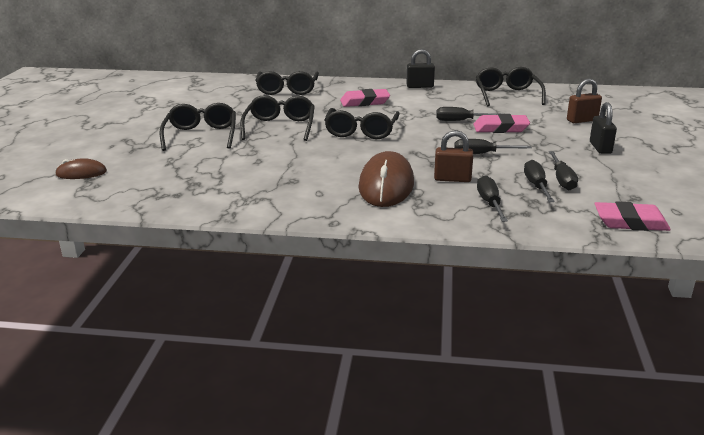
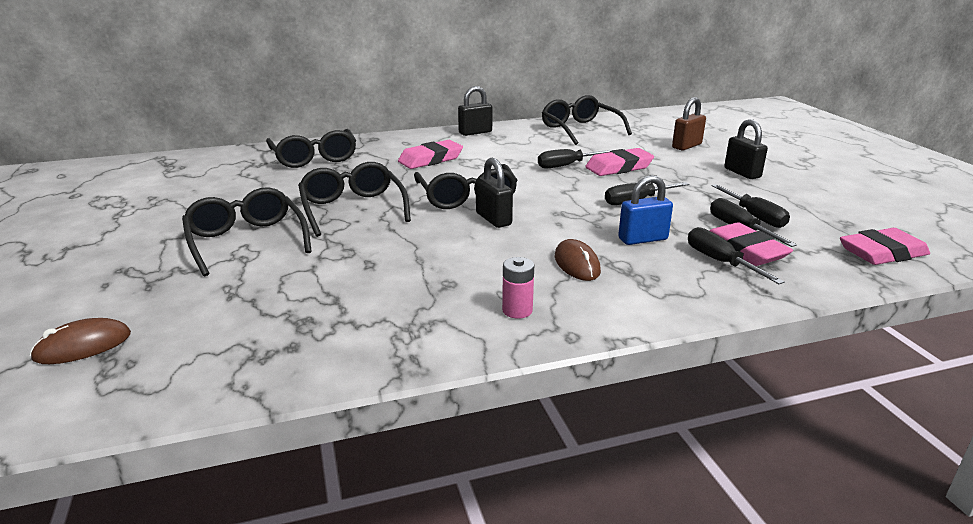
camera: 25 degrees left, 0 degrees up
brown mouse [359,151,414,207] -> brown mouse [555,239,601,281], size x0.52
brown padlock [434,130,473,182] -> blue padlock [618,175,673,245]
none -> black padlock [476,158,513,228]
none -> pink battery [502,257,534,319]
none -> pink eraser [709,222,793,266]

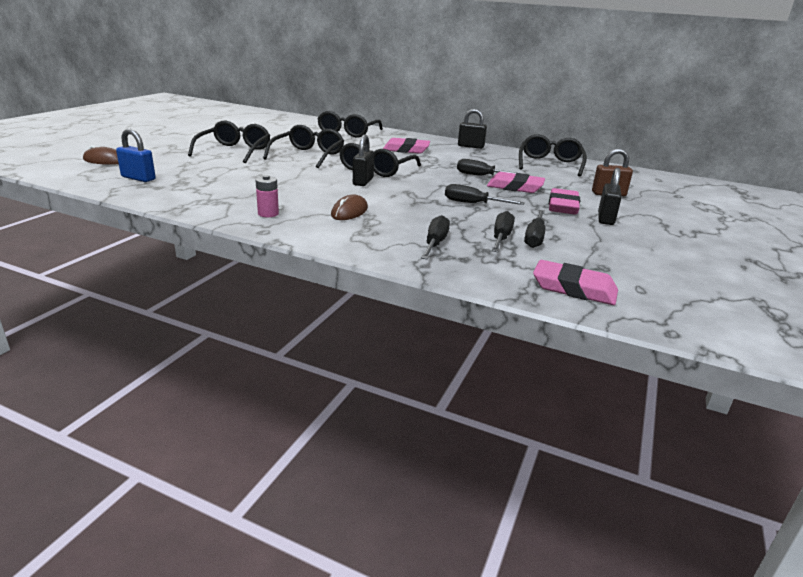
camera: 40 degrees right, 0 degrees up
blue padlock [618,175,673,245] -> blue padlock moved to [116,129,156,182]
pink eraser [709,222,793,266] -> pink eraser moved to [549,188,580,215]

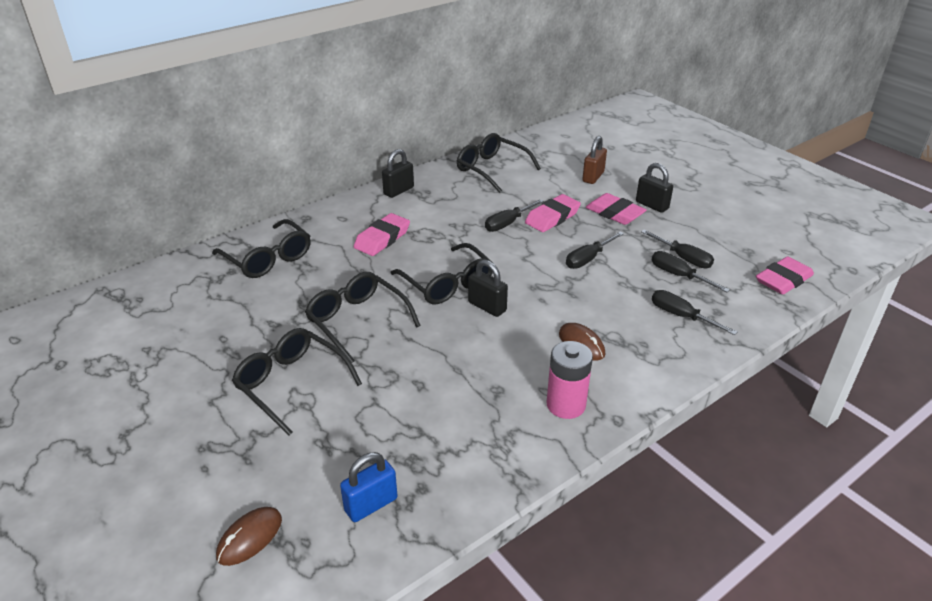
camera: 60 degrees left, 10 degrees up
pink battery [255,175,279,217] -> pink battery [547,341,593,419], size x1.64

